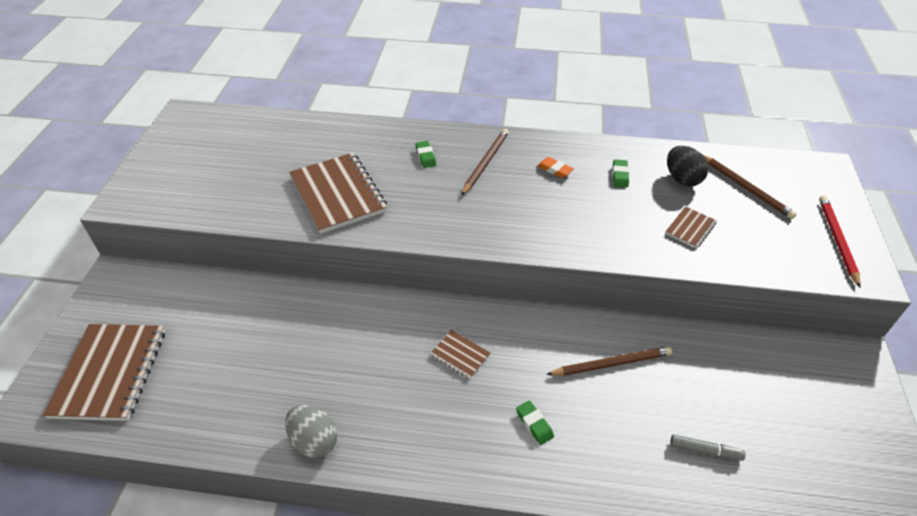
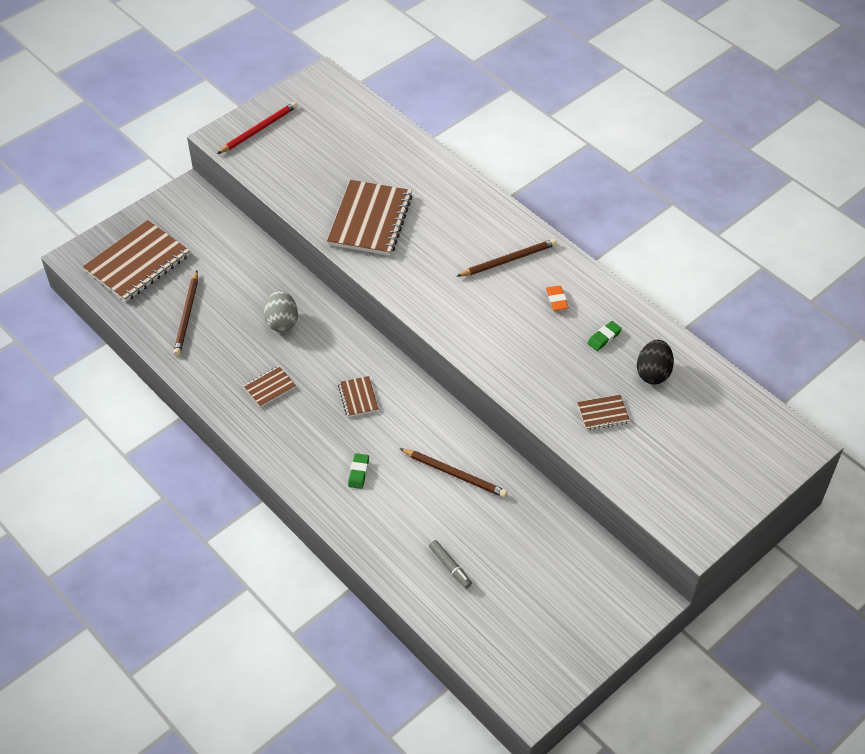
camera: 40 degrees right, 5 degrees up
grey egg [285,405,337,458] -> grey egg moved to [264,291,298,332]
green eraser [415,141,436,168] -> none
brown pencil [703,155,796,219] -> brown pencil moved to [173,271,198,356]
red pencil [819,196,861,288] -> red pencil moved to [217,102,297,154]
none -> brown notebook [243,366,296,407]

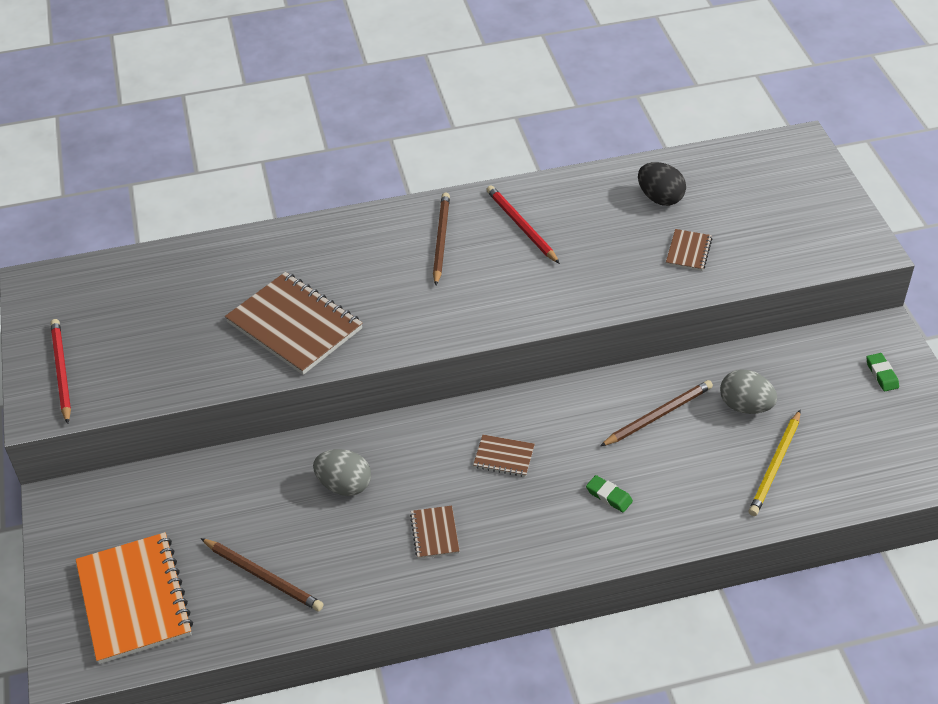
camera: 60 degrees left, 5 degrees down
brown notebook [83,220,190,302] -> orange notebook [76,532,193,664]
grey marker [429,540,472,589] -> yellow pencil [748,410,801,516]
orange eraser [546,285,569,311] -> red pencil [486,185,560,264]
green eraser [587,321,622,351] -> green eraser moved to [866,353,899,391]
none -> grey egg [720,369,777,414]

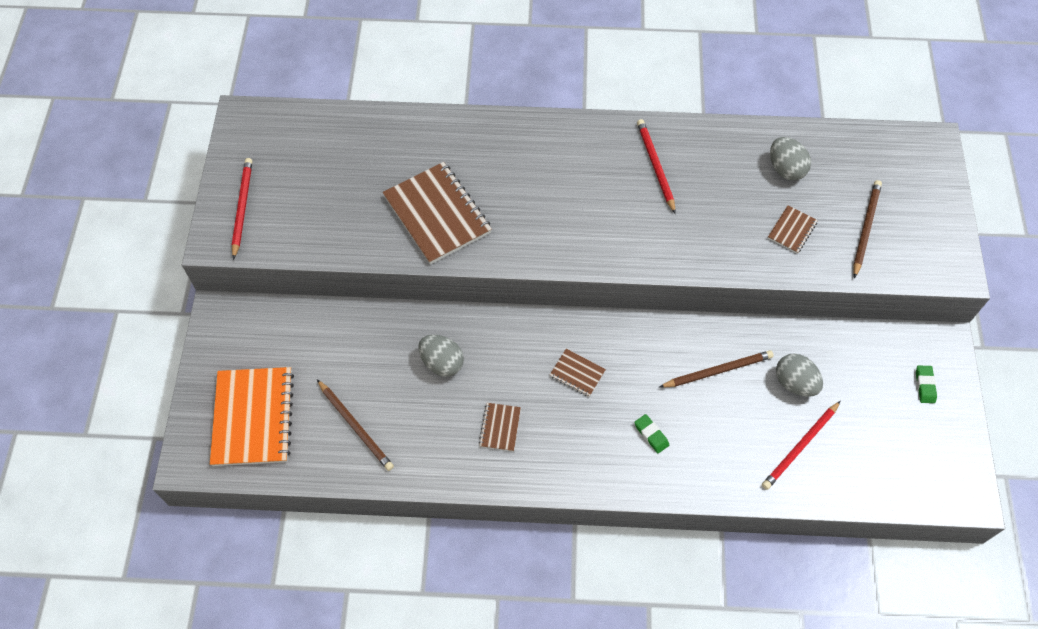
camera: 15 degrees right, 15 degrees up
brown pencil [433,193,450,285] -> brown pencil moved to [853,180,882,278]
black egg [638,162,686,206] -> grey egg [770,137,811,181]
yellow pencil [748,410,801,516] -> red pencil [762,401,840,490]

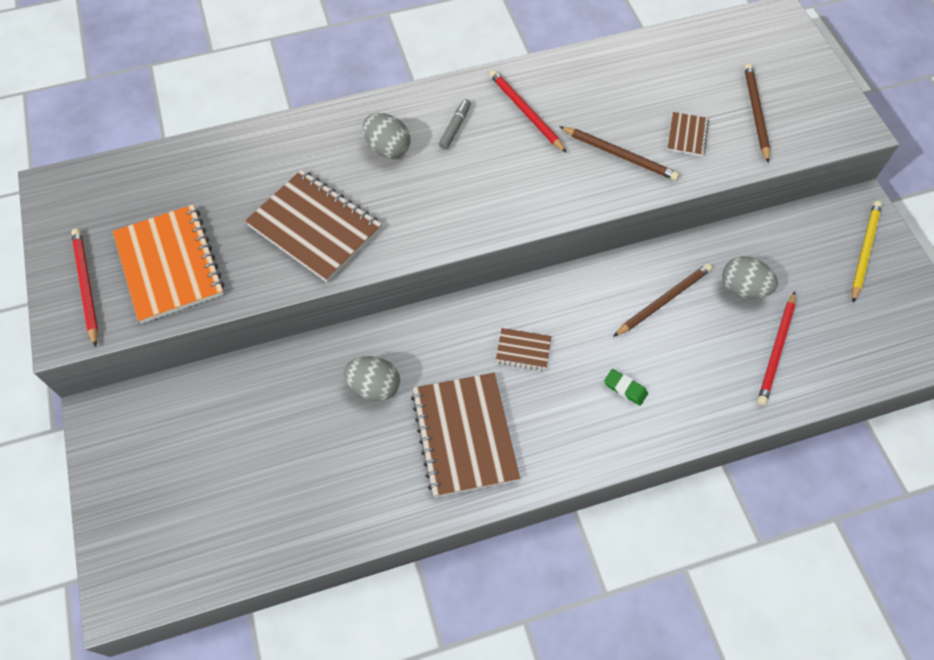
camera: 20 degrees left, 0 degrees up
orange notebook [210,367,294,466] -> orange notebook moved to [113,205,224,324]
brown pencil [317,379,394,471] -> brown pencil moved to [559,126,679,181]
brown notebook [478,403,521,452] -> brown notebook [411,373,520,497], size x2.14
grey egg [770,137,811,181] -> grey egg moved to [363,113,410,159]
green eraser [916,366,937,403] -> yellow pencil [852,201,882,303]
none -> grey marker [439,99,471,149]

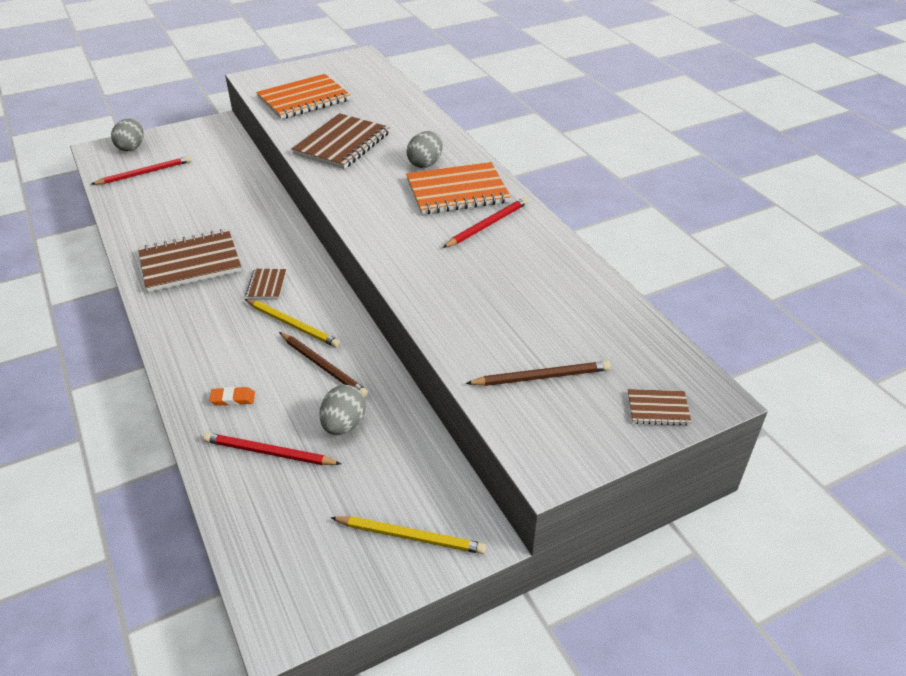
camera: 80 degrees right, 20 degrees down
red pencil [71,229,98,347] -> red pencil moved to [91,156,191,185]
grey egg [344,356,400,401] -> grey egg moved to [111,118,143,151]
grey marker [439,99,471,149] -> orange notebook [406,162,511,214]
brown pencil [559,126,679,181] -> none
green eraser [604,369,648,406] -> none
brown notebook [667,112,709,156] -> brown notebook moved to [628,389,692,426]
none -> orange eraser [209,387,255,406]
none -> yellow pencil [245,299,340,348]

